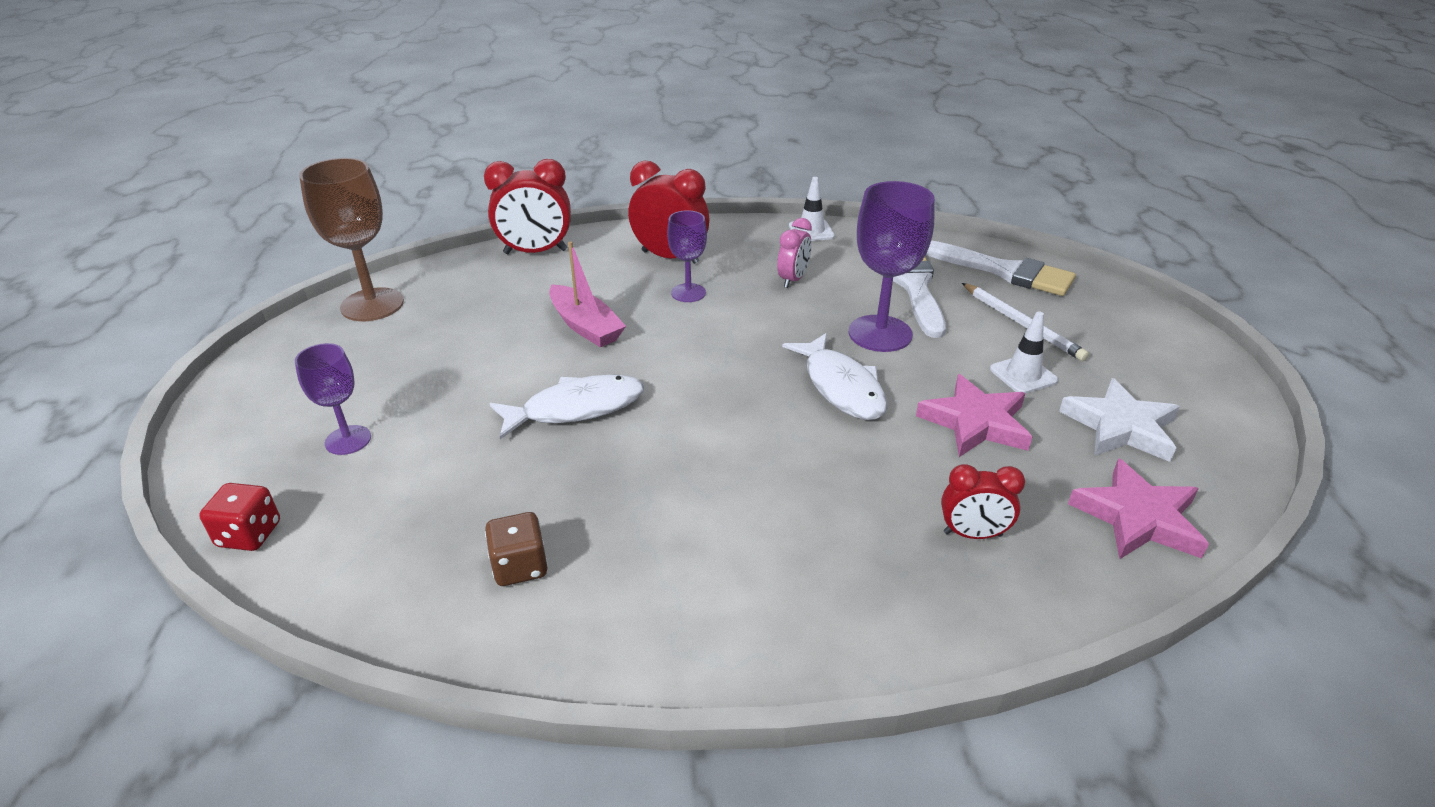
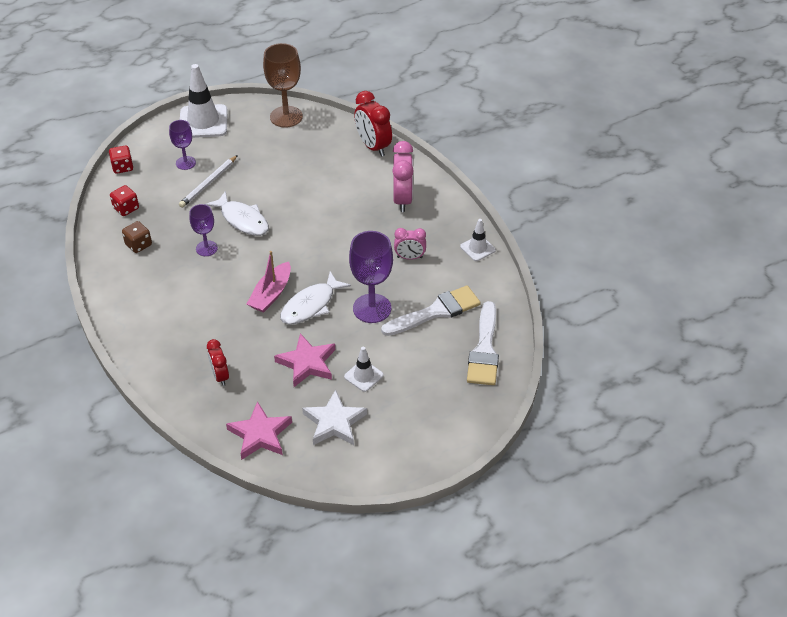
camera: 65 degrees right, 10 degrees up
pink boat [549,241,626,347] -> pink boat moved to [247,251,291,313]
red clock [628,161,709,264] -> pink clock [392,141,414,212]
purple goblet [667,210,707,302] -> purple goblet moved to [189,204,218,256]
white pencil [962,283,1089,361] -> white pencil moved to [179,155,238,208]
none -> red dice [110,185,139,216]
none -> white traffic cone [180,64,228,138]

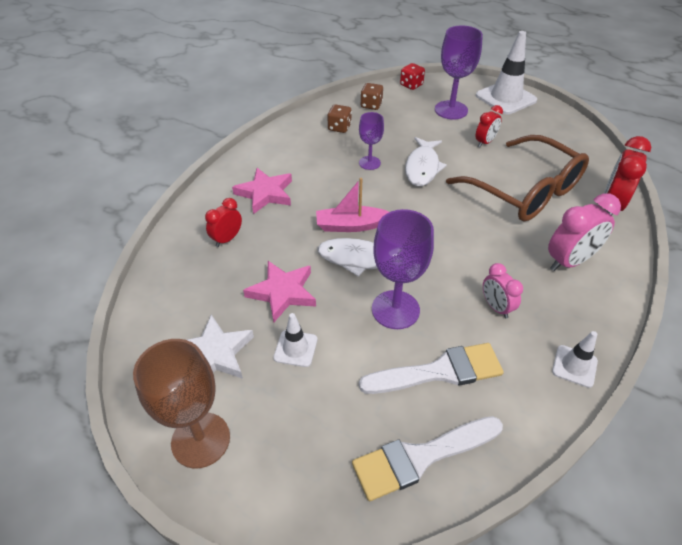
camera: 60 degrees right, 0 degrees up
red dice [110,185,139,216] -> brown dice [360,83,383,110]
purple goblet [169,120,196,170] -> purple goblet [435,26,483,119], size x1.70
white pencil [179,155,238,208] -> none
pink star [226,401,292,460] -> pink star moved to [232,168,292,214]
brown goblet [263,43,303,128] -> brown goblet moved to [133,339,230,469]
white brush [381,285,481,336] -> white brush turned 45 degrees counterclockwise [359,343,504,394]
none -> brown glasses [446,135,589,222]
none -> red clock [476,105,503,147]

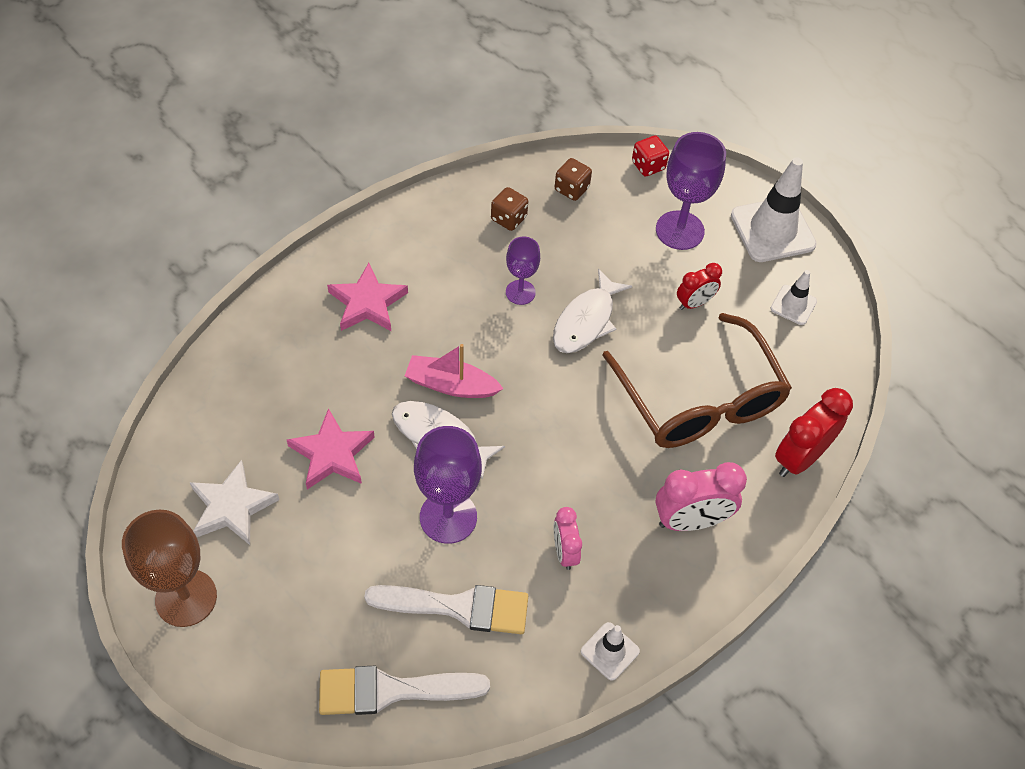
camera: 15 degrees right, 10 degrees up
red clock [205,198,242,247] -> none
white traffic cone [273,313,317,367] -> white traffic cone moved to [770,270,817,325]

